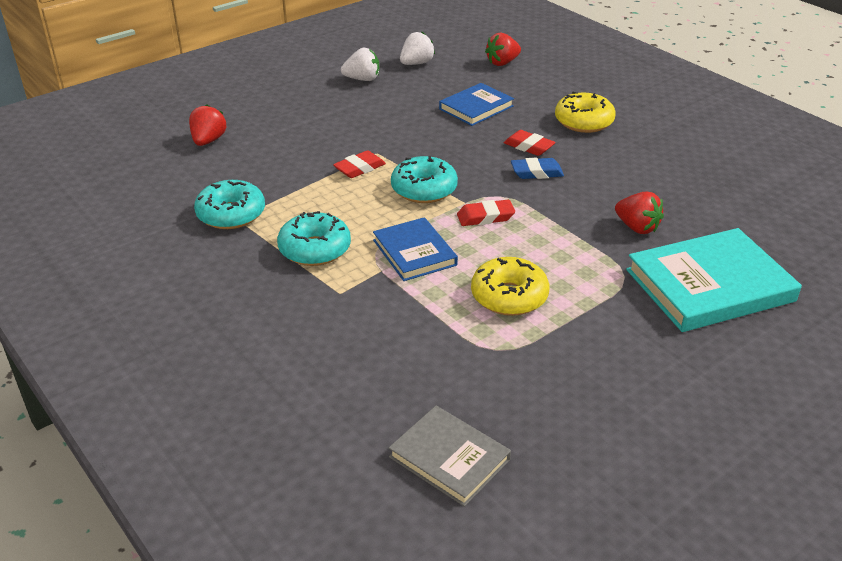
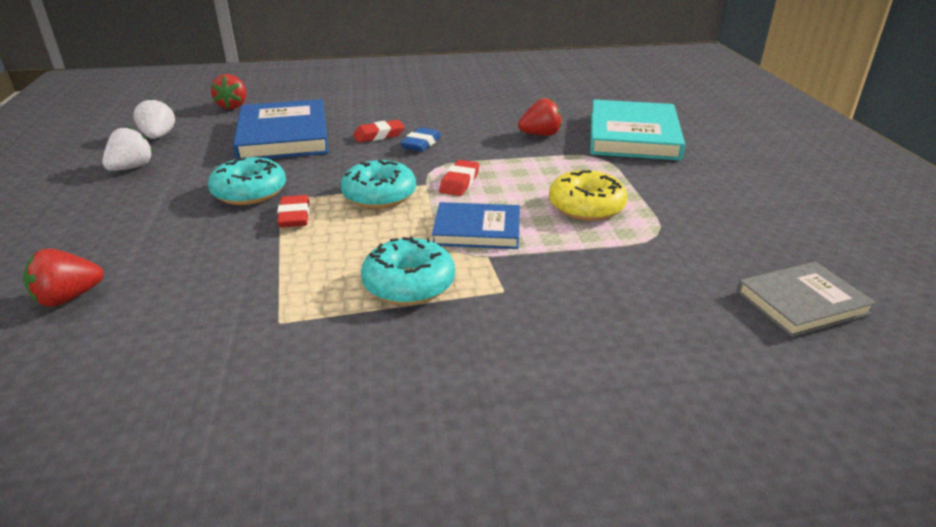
camera: 60 degrees left, 5 degrees down
red strawberry [189,104,226,146] -> red strawberry turned 75 degrees counterclockwise [23,248,104,307]
turquoise donut [194,180,265,229] -> turquoise donut moved to [208,157,286,205]
blue book [439,83,514,126] -> blue book [233,99,329,159], size x1.69
yellow donut [555,92,616,133] -> none

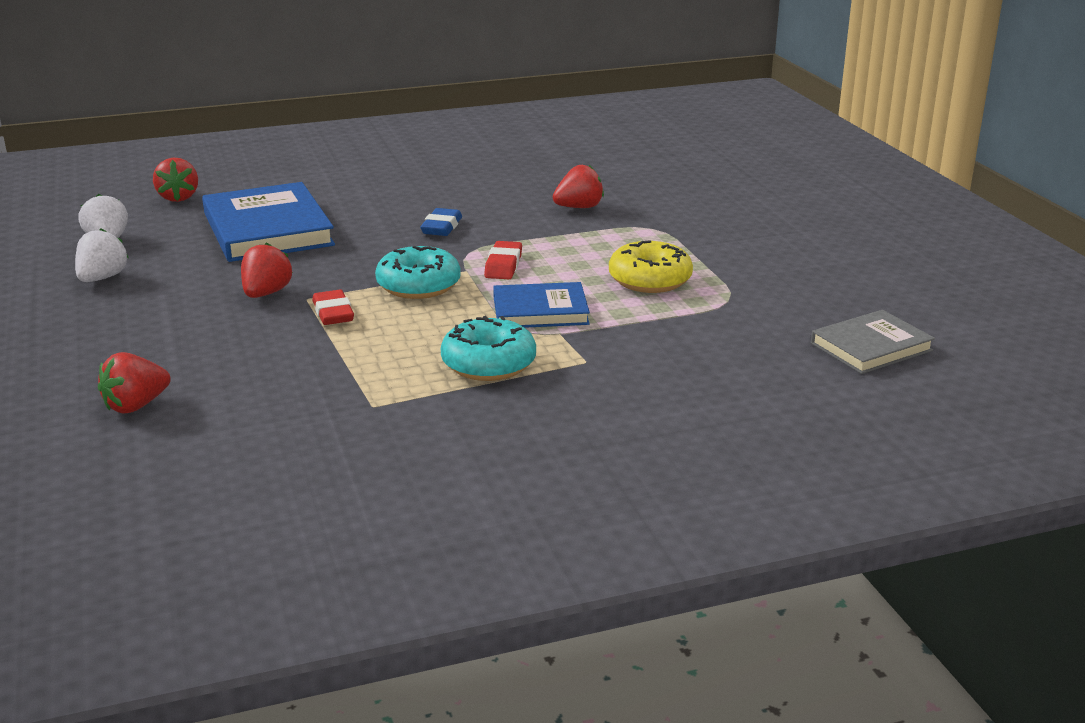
camera: 10 degrees left, 5 degrees down
turquoise donut [208,157,286,205] -> red strawberry [241,242,293,298]
red eraser [353,120,405,142] -> none
turquoise book [590,100,685,160] -> none

